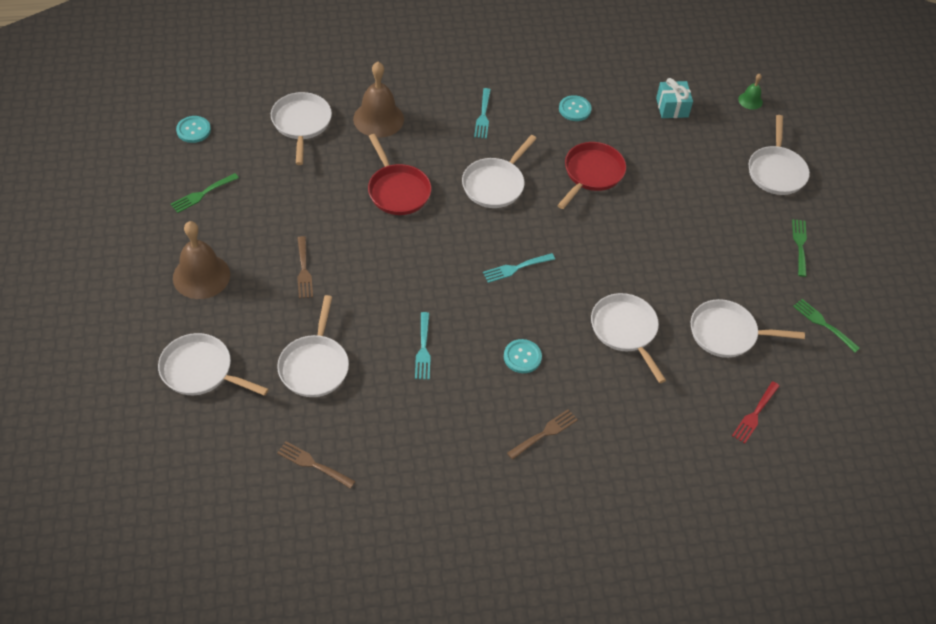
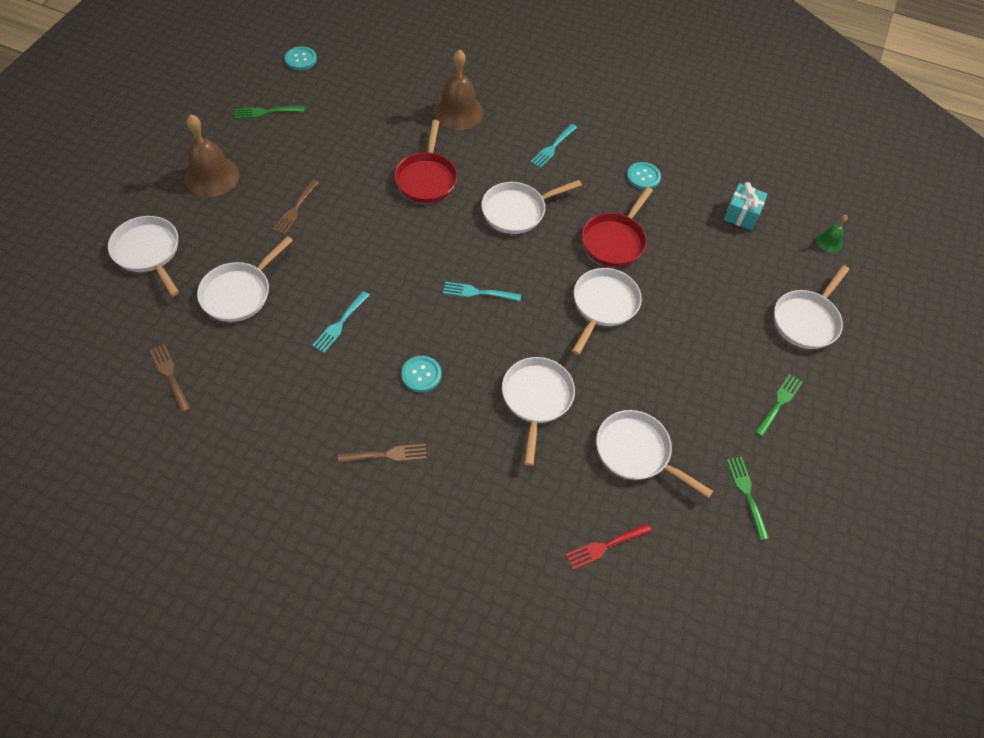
camera: 30 degrees right, 5 degrees up
white pan [271,92,332,165] -> white pan moved to [572,268,642,355]
red pan [557,142,626,209] -> red pan turned 150 degrees clockwise [582,187,653,267]

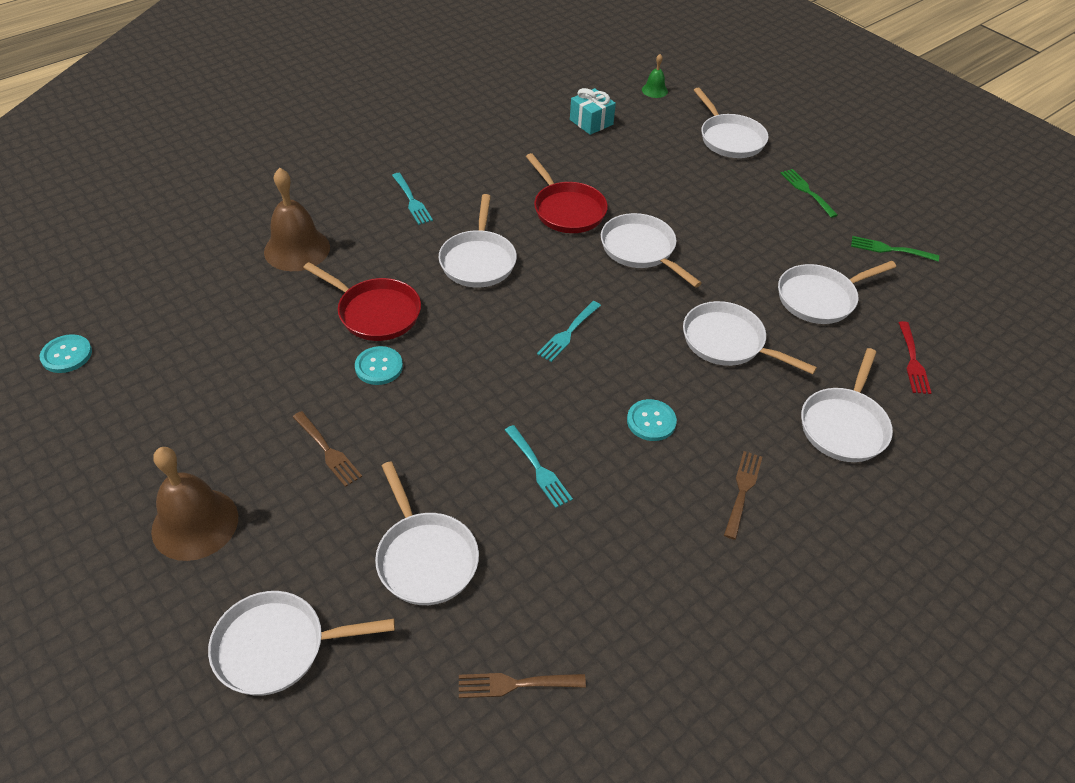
camera: 60 degrees left, 10 degrees down
green fork [235,106,305,119] -> none
turquoise button [627,162,661,190] -> turquoise button moved to [355,346,403,385]
none -> white pan [801,348,893,462]

